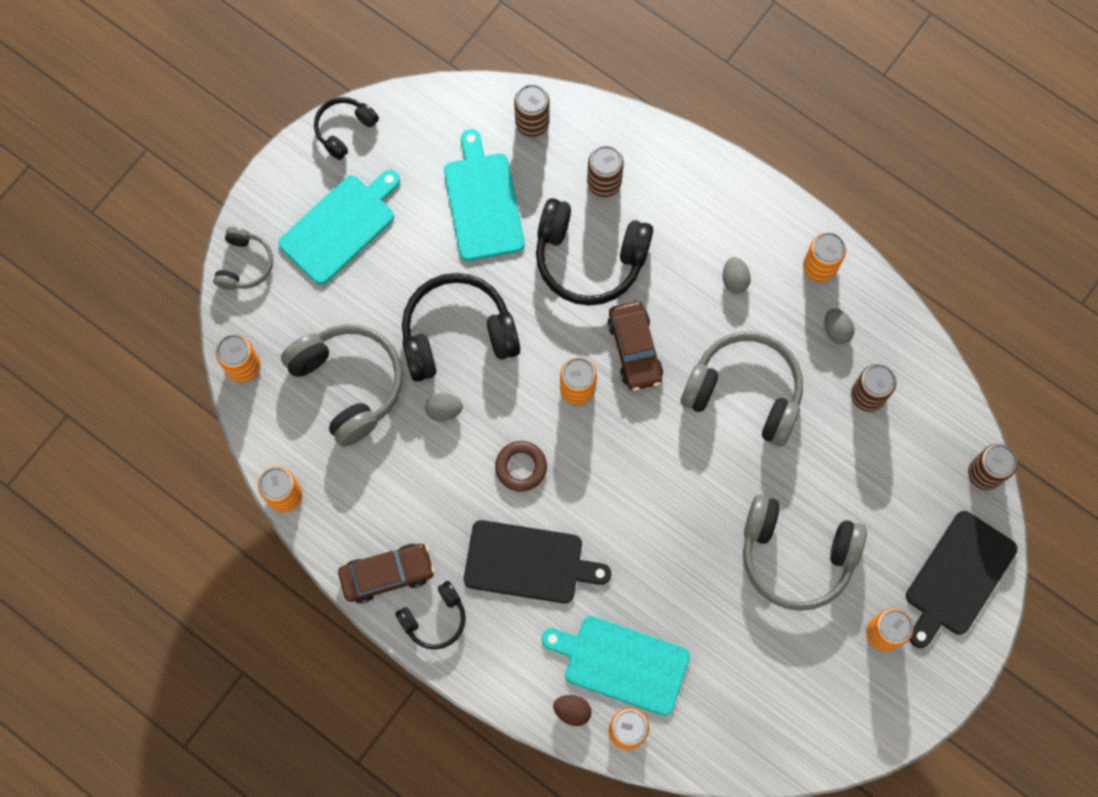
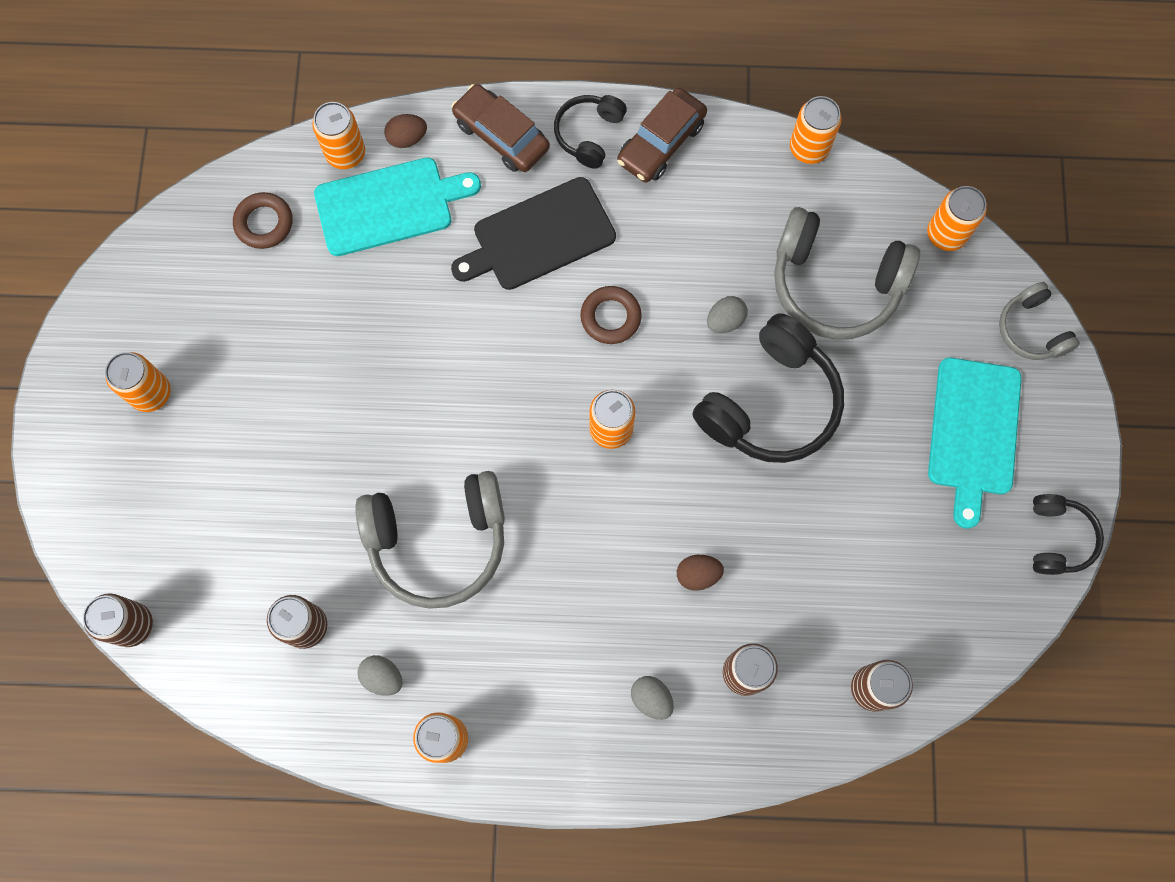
camera: 145 degrees right, 0 degrees up
turquoise cutting board [444,129,525,261] -> none
black headphones [536,198,653,306] -> brown egg [677,555,724,591]
brown car [607,301,663,391] -> brown car moved to [451,84,550,172]
grey egg [723,257,751,293] -> grey egg moved to [631,676,674,720]
grey headphones [743,495,867,611] -> none
black cutting board [906,511,1018,648] -> none
none -> brown ring [233,192,293,249]

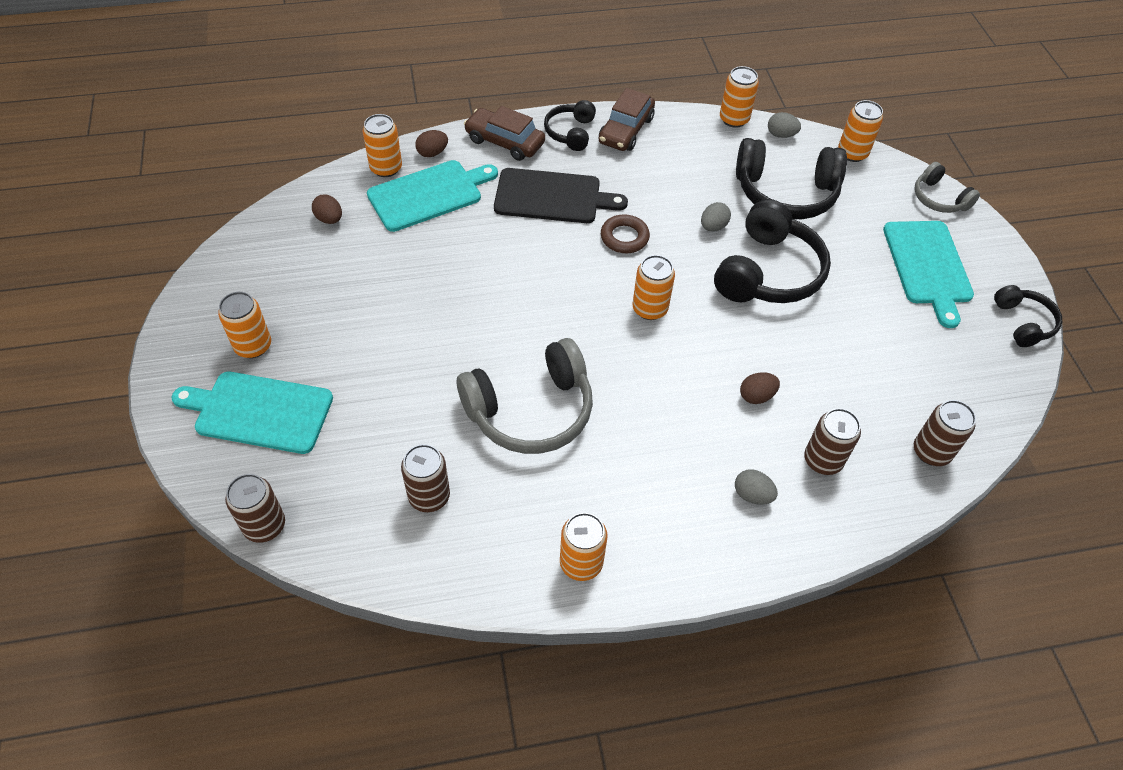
camera: 15 degrees left, 20 degrees down
brown ring [233,192,293,249] -> brown egg [312,194,342,224]
grey egg [357,655,403,696] -> grey egg moved to [768,112,801,138]
black cutting board [451,177,616,290] -> black cutting board turned 135 degrees counterclockwise [494,168,628,223]
grey headphones [774,207,920,340] -> black headphones [736,138,847,219]
none -> turquoise cutting board [171,372,333,454]

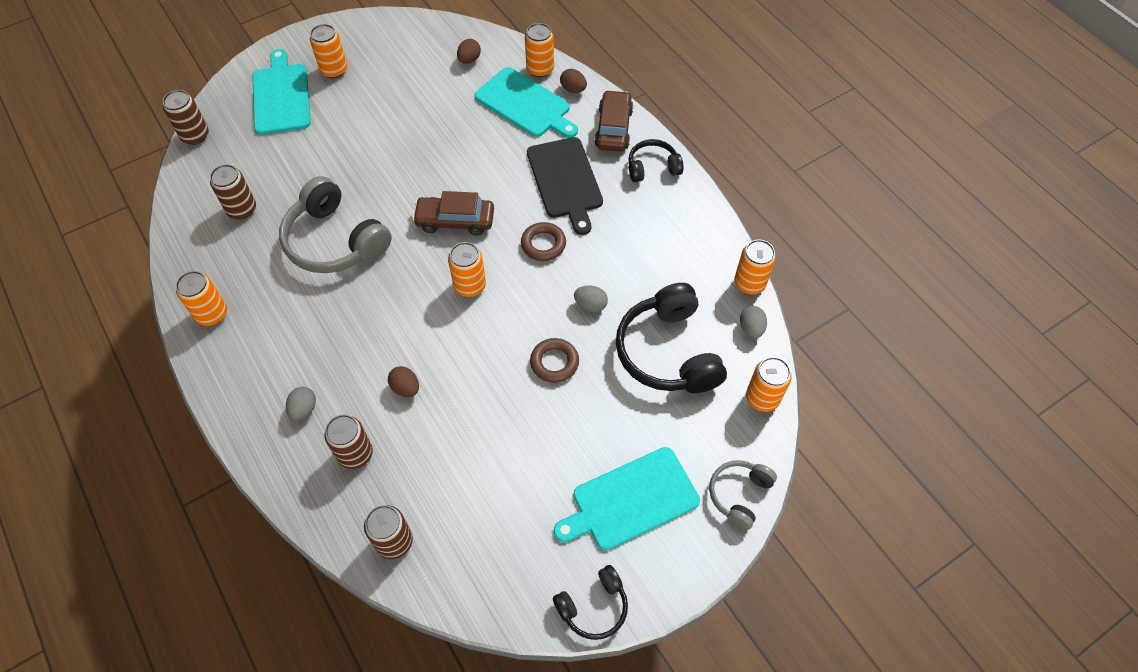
camera: 70 degrees right, 5 degrees up
brown car [599,88,655,151] -> brown car moved to [412,191,494,236]
black headphones [714,199,831,303] -> brown ring [530,338,579,383]

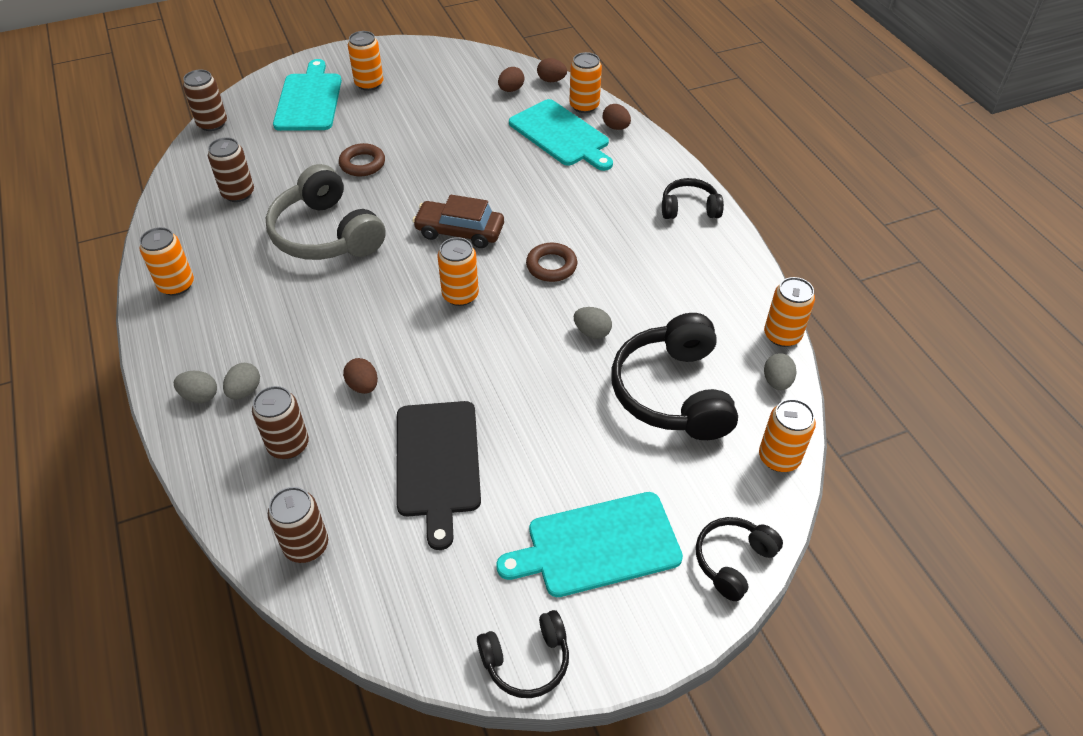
camera: 10 degrees right, 10 degrees down
black cutting board [527,137,603,235] -> black cutting board moved to [397,401,481,550]
brown ring [530,338,579,383] -> brown ring moved to [339,143,385,177]
brown car [594,90,633,152] -> none
grey headphones [709,460,777,530] -> black headphones [696,517,783,601]
none -> grey egg [174,371,217,403]
none -> brown egg [537,58,567,82]

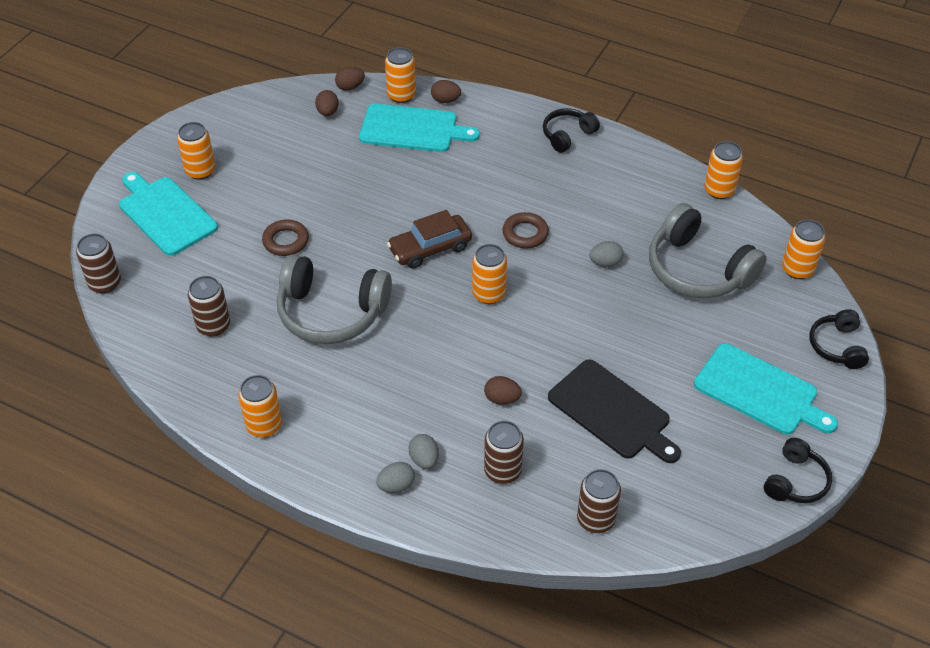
camera: 40 degrees left, 0 degrees up
turquoise cutting board [496,492,683,597] -> turquoise cutting board turned 90 degrees counterclockwise [694,343,838,435]
black headphones [611,313,738,440] -> grey headphones [649,203,767,298]
grey egg [764,353,796,390] -> none

